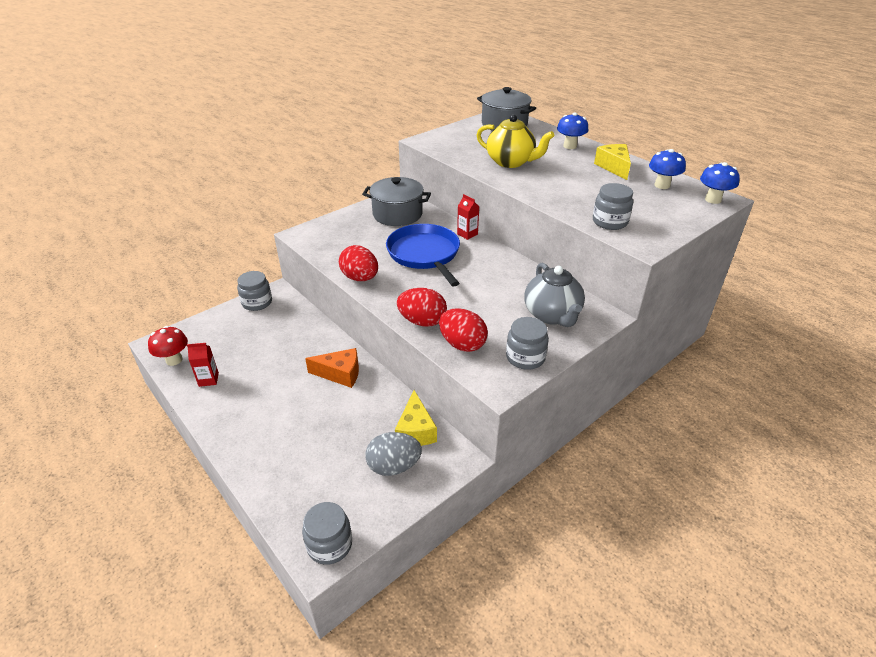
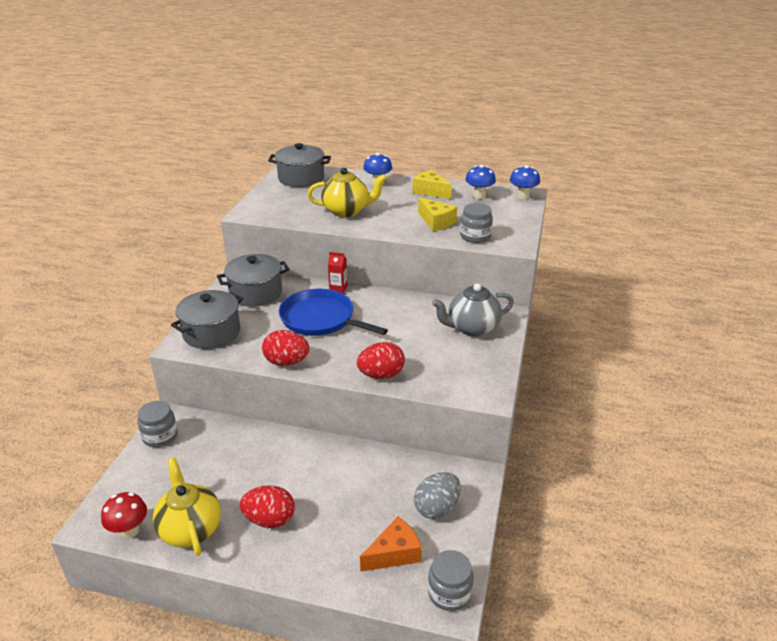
camera: 35 degrees left, 5 degrees down
red carton [187,343,219,387] -> yellow teapot [153,458,221,556]
orange cheese [305,348,359,388] -> orange cheese moved to [360,517,422,572]
yellow cheese [395,390,437,446] -> yellow cheese moved to [418,197,457,231]
red egg [439,308,488,352] -> red egg moved to [240,485,295,528]
grey jar [506,317,549,370] -> none
grey teapot [524,263,585,327] -> grey teapot turned 120 degrees clockwise [432,283,514,336]
none -> grey pot [171,290,243,349]

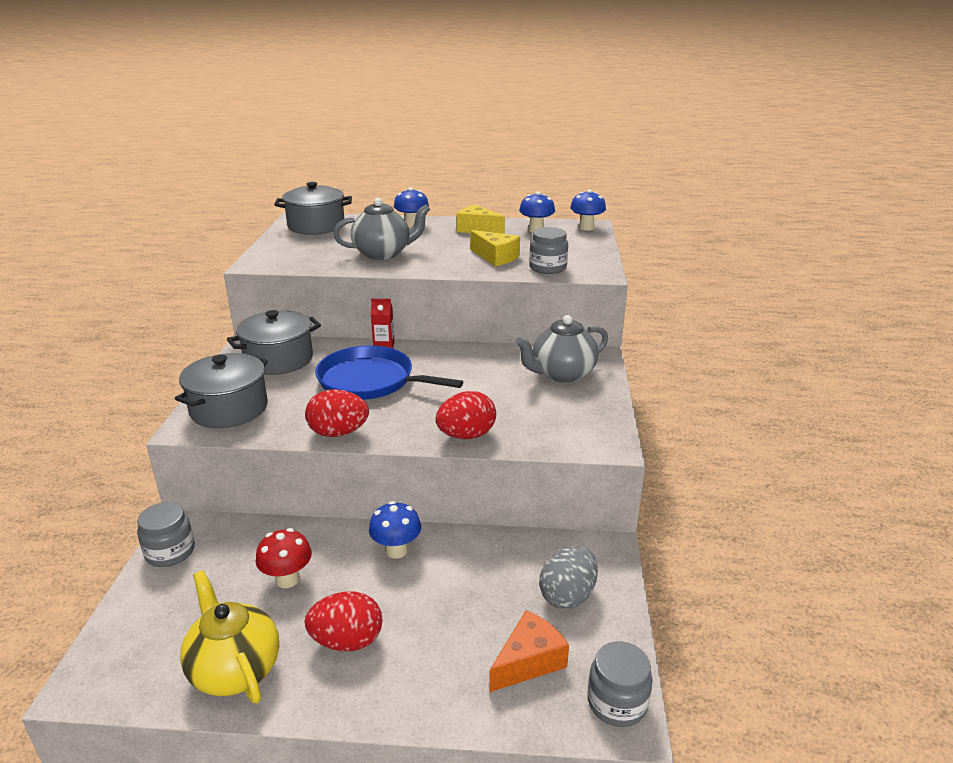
camera: 10 degrees left, 5 degrees down
red mushroom [101,492,147,539] -> red mushroom moved to [256,528,312,588]
yellow teapot [307,168,387,217] -> grey teapot [333,198,430,260]
none -> blue mushroom [369,501,421,559]

